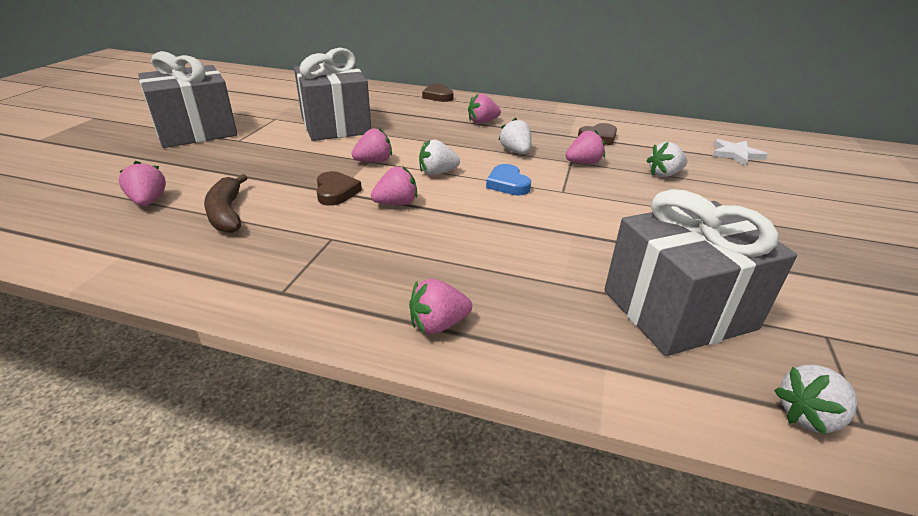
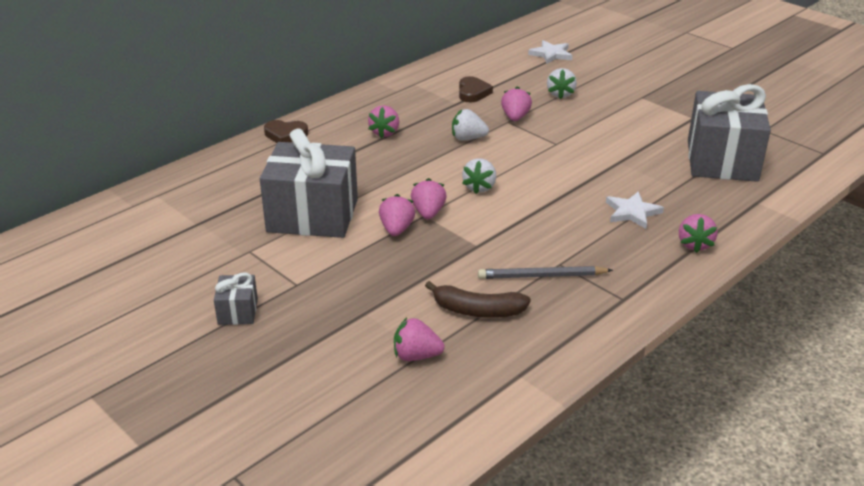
camera: 60 degrees left, 0 degrees up
grey gift [138,51,237,148] -> grey gift [214,273,258,325], size x0.44
brown heart [316,171,362,206] -> none
pink strawberry [371,166,417,205] -> pink strawberry moved to [379,194,415,236]
blue heart [486,164,531,196] -> none
white strawberry [774,365,857,434] -> none
none -> grey pencil [478,266,613,279]
none -> white star [606,191,664,229]

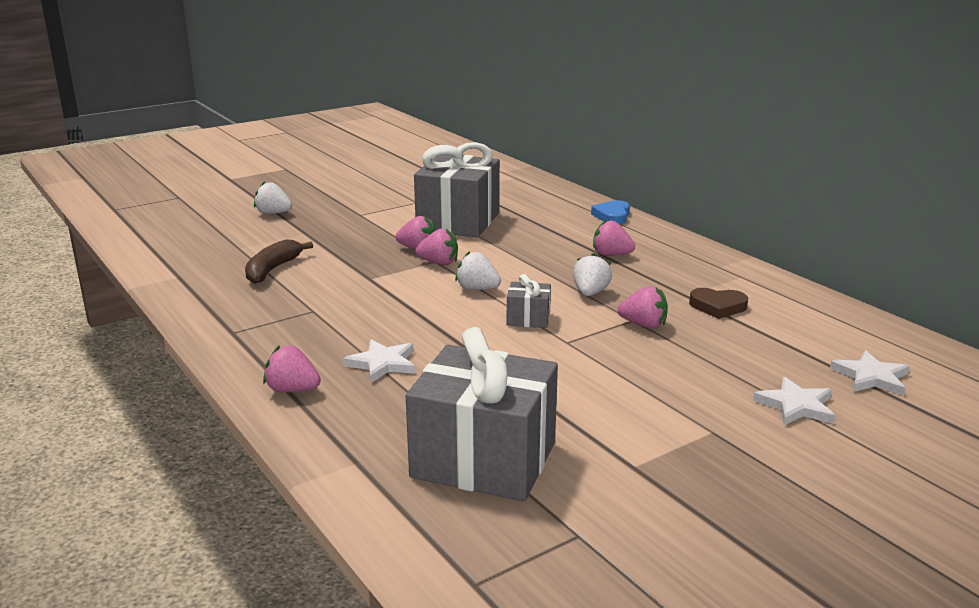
camera: 100 degrees right, 10 degrees down
grey gift [214,273,258,325] -> grey gift moved to [507,274,551,328]
brown heart [264,120,308,143] -> blue heart [591,200,630,224]
pink strawberry [394,318,445,361] -> none
grey pencil [478,266,613,279] -> none
white strawberry [547,68,577,99] -> white strawberry moved to [254,181,292,214]
none -> white star [753,377,835,425]

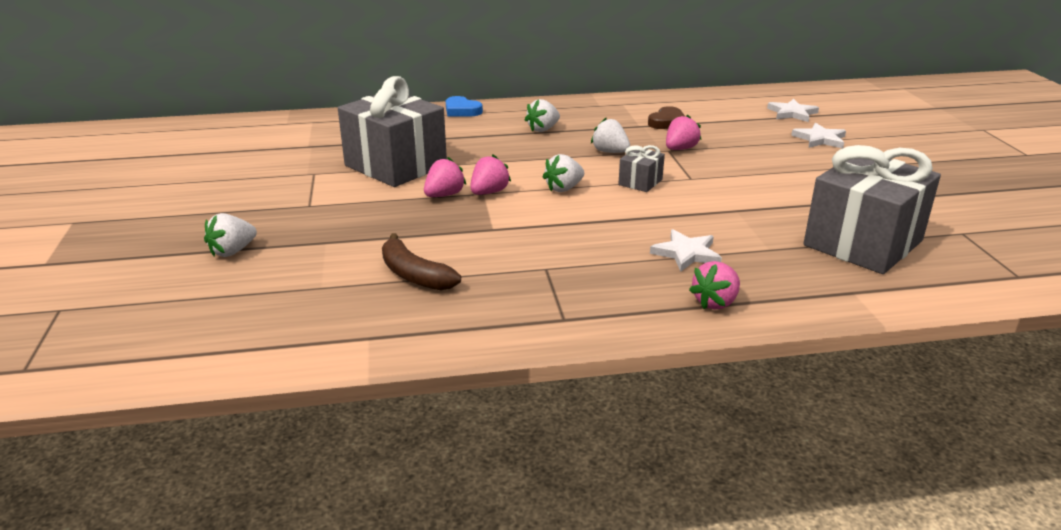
camera: 65 degrees left, 5 degrees up
pink strawberry [593,220,635,256] -> white strawberry [525,99,560,132]

